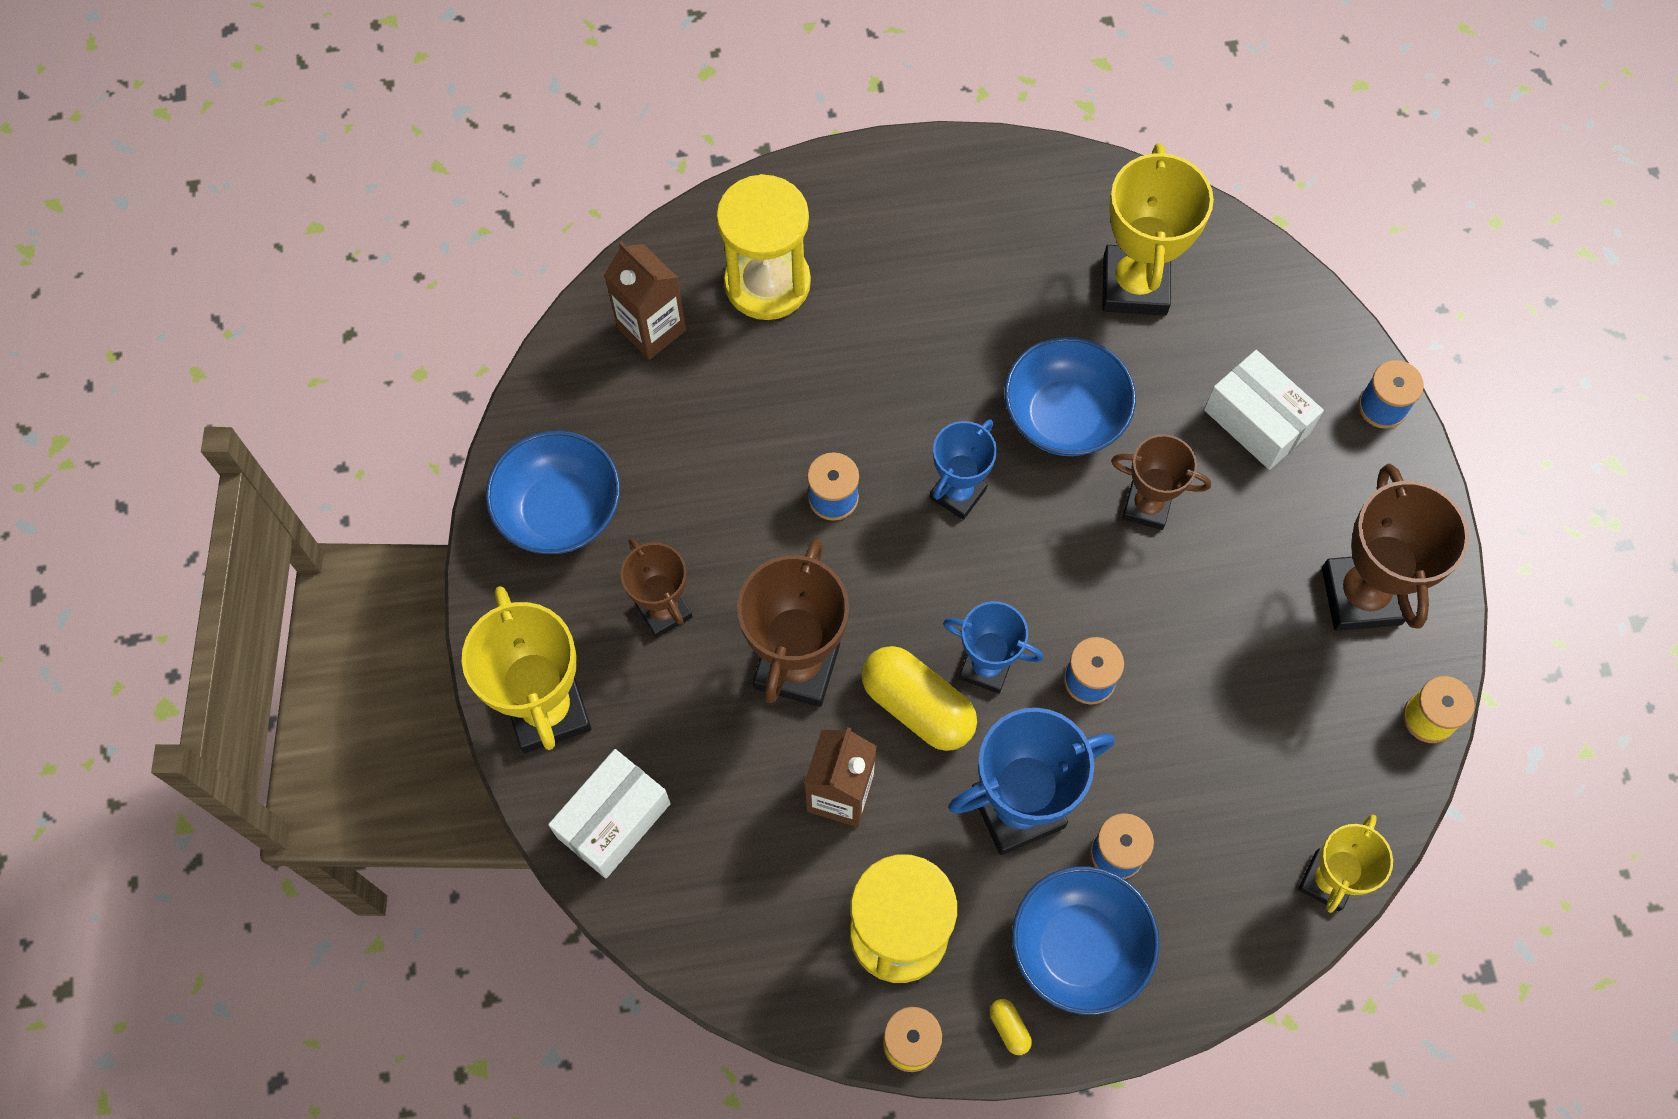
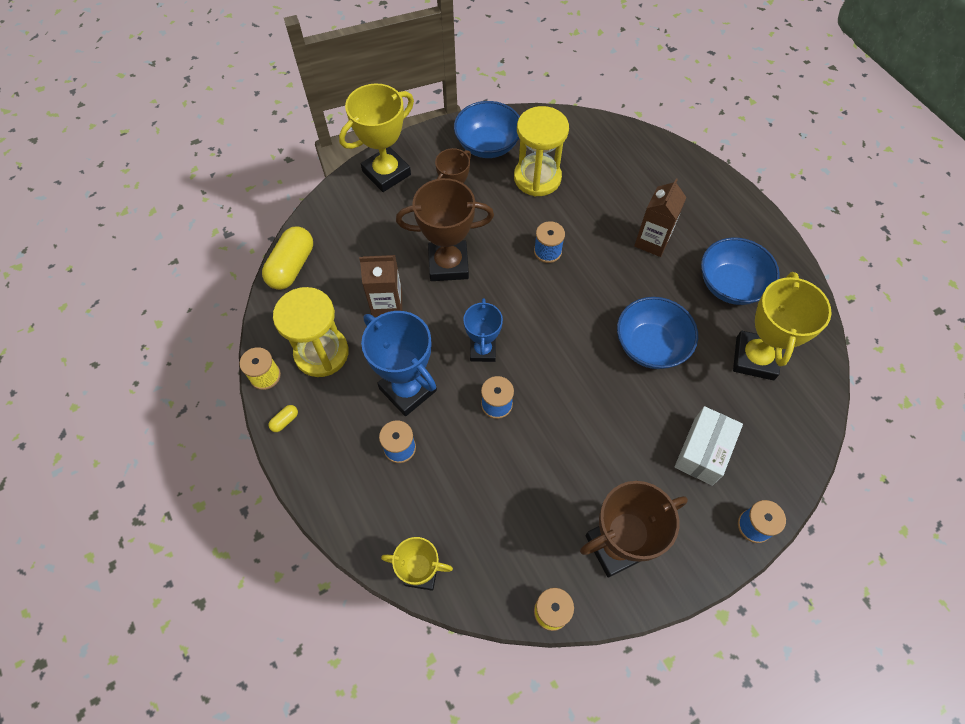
camera: 70 degrees right, 5 degrees down
white box [548,749,671,878] -> none
brown carton [604,241,686,360] -> brown carton moved to [634,178,687,257]
yellow hourglass [716,174,811,320] -> yellow hourglass moved to [514,106,569,196]
yellow capsule [862,646,977,751] -> yellow capsule moved to [262,226,313,290]
blue trophy [930,419,997,520] -> none
blue bowl [1012,866,1160,1015] -> blue bowl moved to [701,237,780,305]
yellow trophy [1102,143,1214,316] -> yellow trophy turned 60 degrees counterclockwise [733,272,832,380]
brown trophy [1111,434,1211,530] -> none

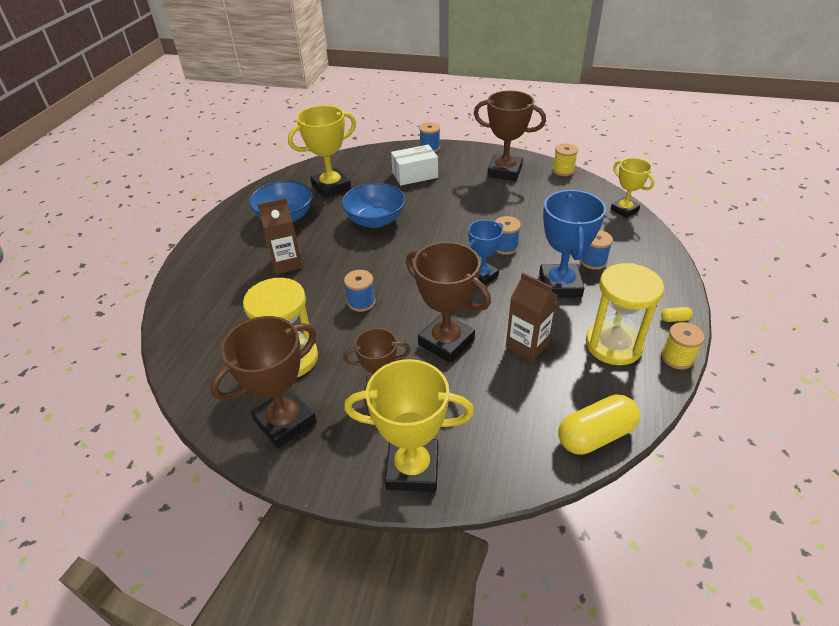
camera: 135 degrees left, 20 degrees down
blue bowl [454,101,520,158] -> brown trophy [210,316,317,448]

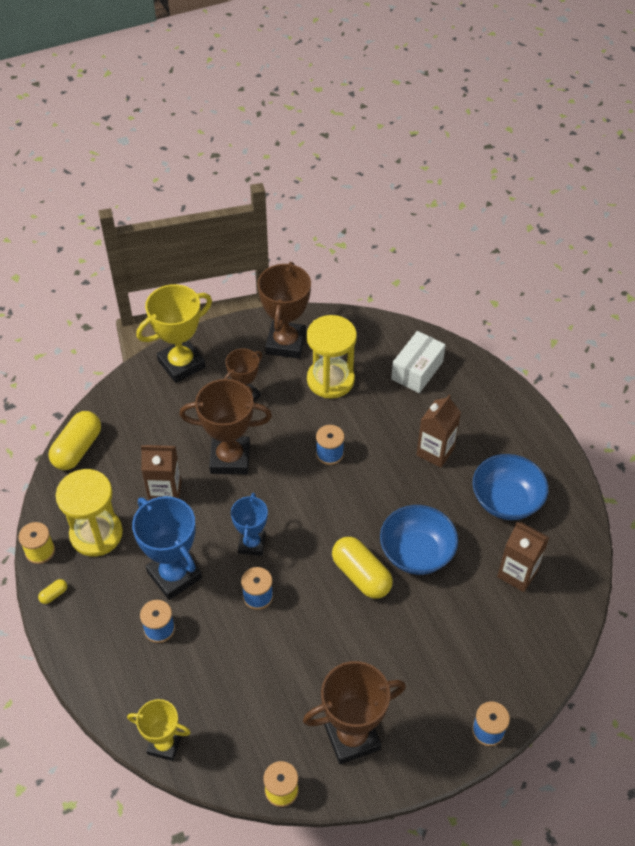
camera: 140 degrees right, 10 degrees up
yellow trophy [288,105,356,198] -> brown carton [497,522,549,592]
white box [391,145,438,186] -> white box moved to [391,331,446,393]
none -> yellow capsule [332,537,393,599]

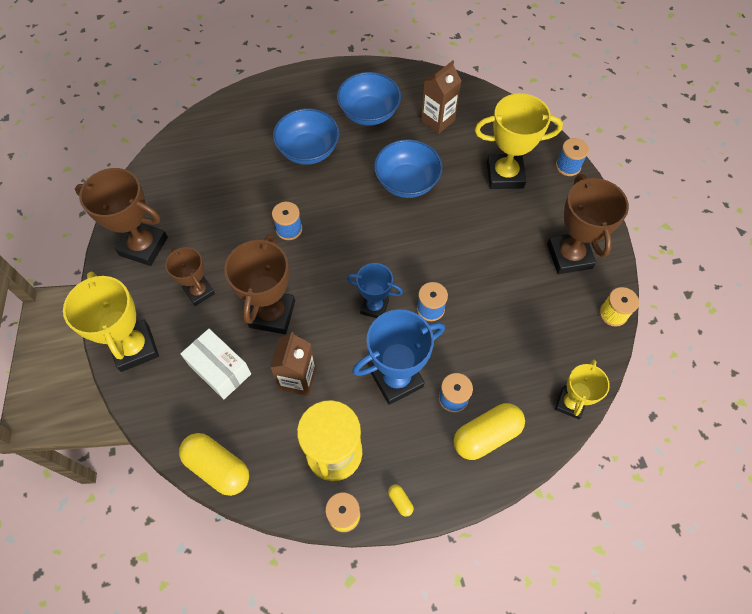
camera: 80 degrees left, 10 degrees up
yellow hourglass [307,315,357,399] -> none
yellow capsule [332,537,393,599] -> yellow capsule moved to [454,403,525,460]
white box [391,331,446,393] -> white box moved to [180,329,251,400]
brown carton [417,394,461,468] -> blue bowl [273,108,339,165]
none -> yellow trophy [475,93,563,189]

